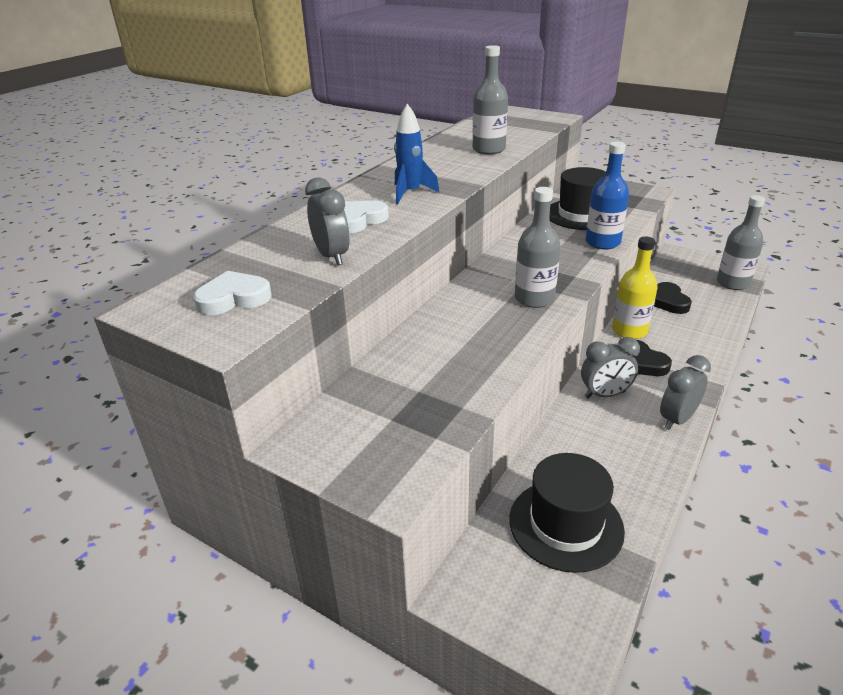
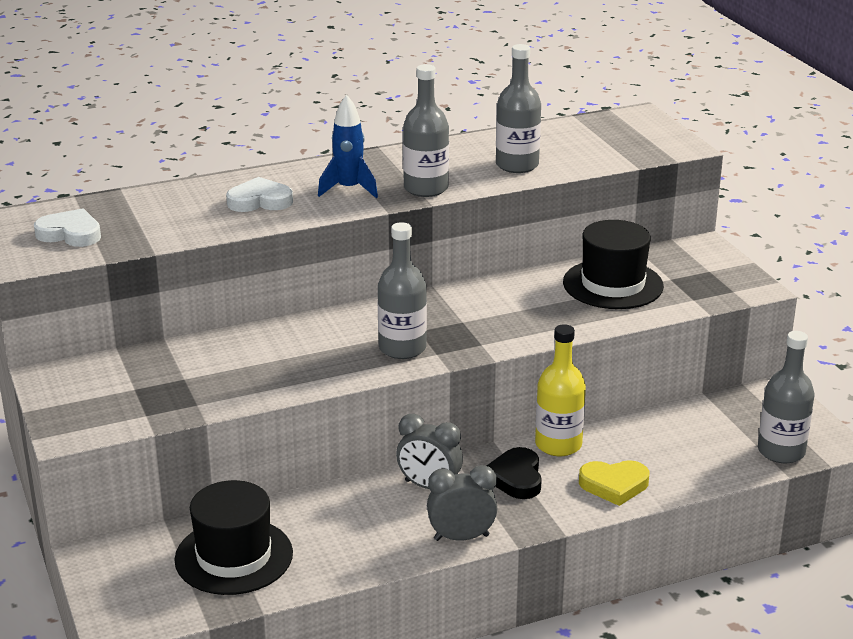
camera: 35 degrees right, 5 degrees down
grey clock [305,177,350,266] -> none
blue bottle [586,142,629,249] -> none
black heart [654,282,692,314] -> none
none -> grey bottle [403,64,449,197]
none -> yellow heart [579,460,650,506]

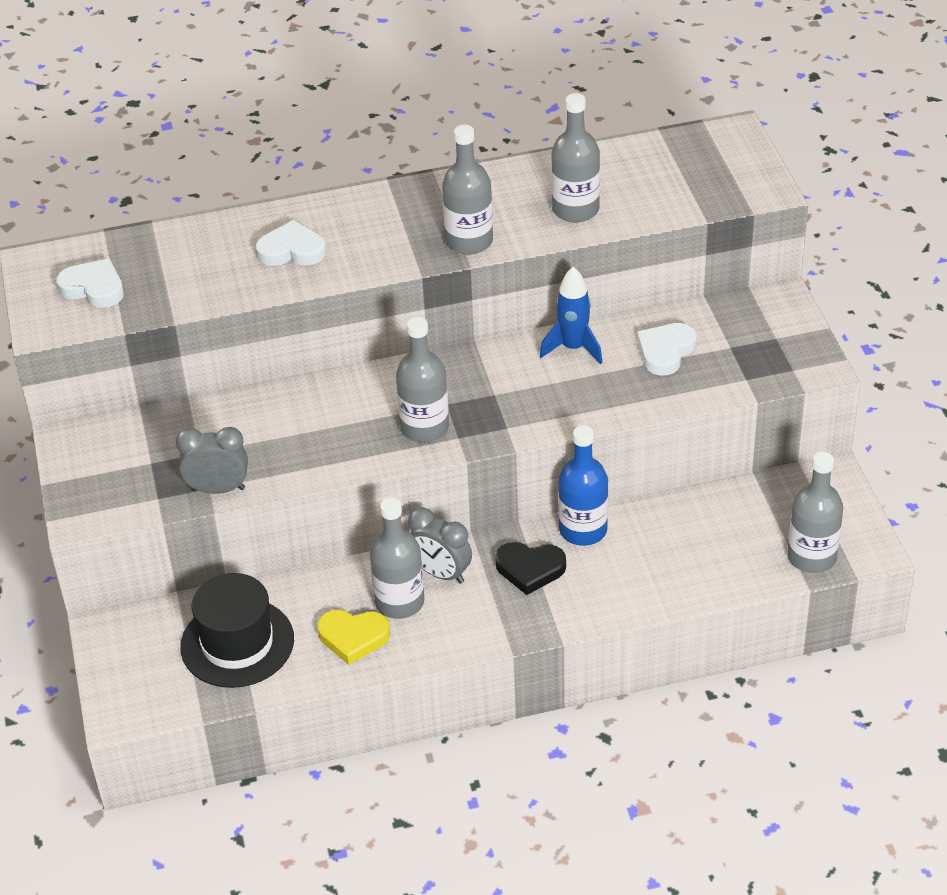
camera: 10 degrees right, 15 degrees up
blue rocket [318,94,378,198] -> blue rocket moved to [540,267,603,364]
grey clock [427,465,497,541] -> grey clock moved to [176,427,248,494]
black heart [487,447,542,499] -> black heart turned 90 degrees counterclockwise [495,542,566,595]
yellow bottle [535,324,586,456] -> blue bottle [558,425,608,546]
black hat [563,220,664,309] -> white heart [637,323,697,376]
yellow heart [579,460,650,506] -> yellow heart moved to [317,610,390,665]
none -> grey bottle [370,498,424,619]

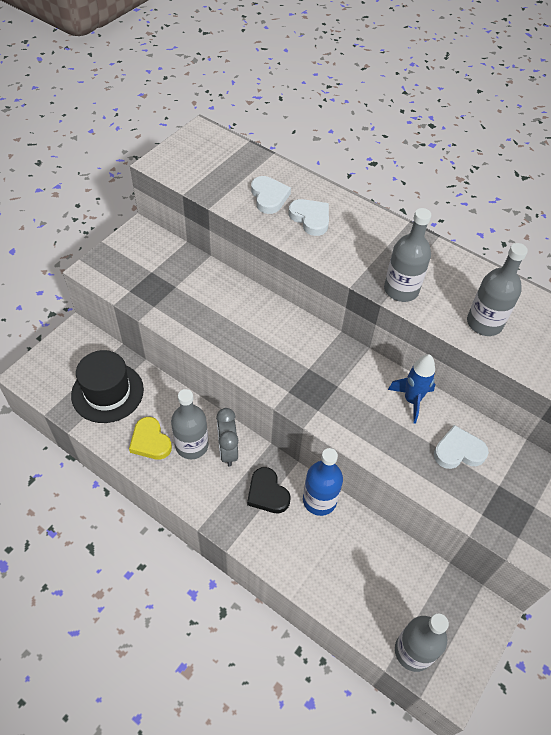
camera: 45 degrees right, 10 degrees up
white heart [57,258,124,308] -> white heart moved to [251,176,291,214]
grey clock [176,427,248,494] -> none
grey bottle [396,317,449,443] -> none

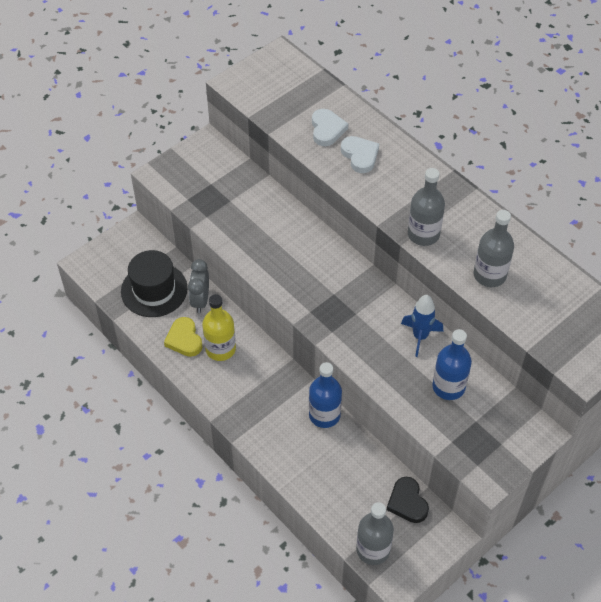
camera: 15 degrees right, 0 degrees up
grey bottle [171,389,209,459] -> yellow bottle [202,294,236,361]
grey clock [216,408,238,467] -> grey clock moved to [188,259,209,313]
black heart [247,467,290,513] -> black heart moved to [387,477,429,523]
white heart [434,425,489,469] -> blue bottle [432,329,472,400]

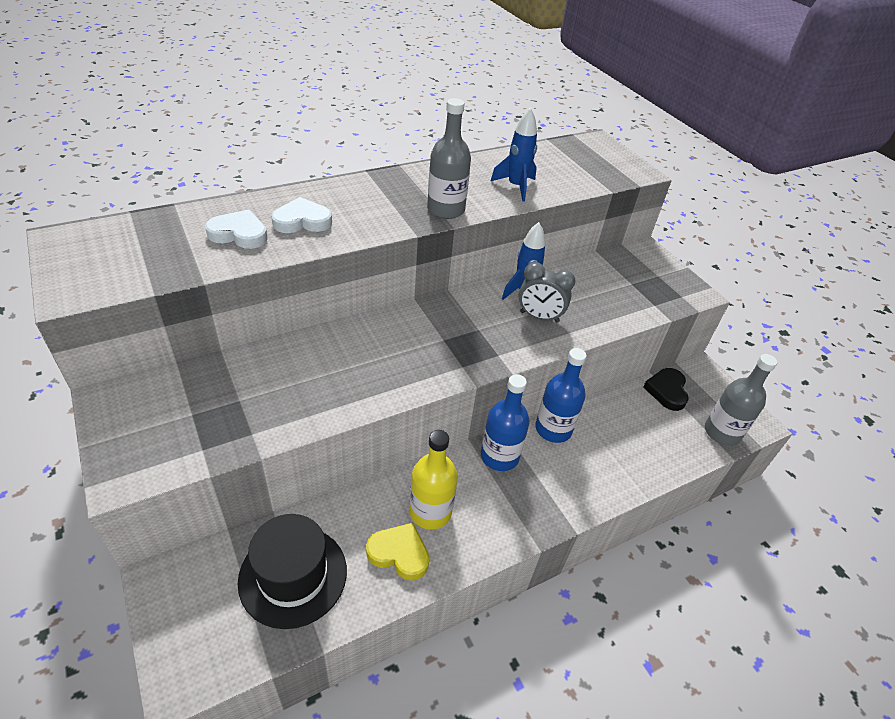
camera: 80 degrees left, 10 degrees down
yellow heart [164,317,203,357] -> yellow heart turned 150 degrees counterclockwise [366,523,429,581]
grey clock [188,259,209,313] -> grey clock moved to [518,262,575,323]
black heart [387,477,429,523] -> black heart turned 105 degrees clockwise [643,368,689,411]
blue bottle [432,329,472,400] -> blue bottle moved to [481,374,530,471]
grey bottle [473,210,514,287] -> blue rocket [491,107,537,202]

